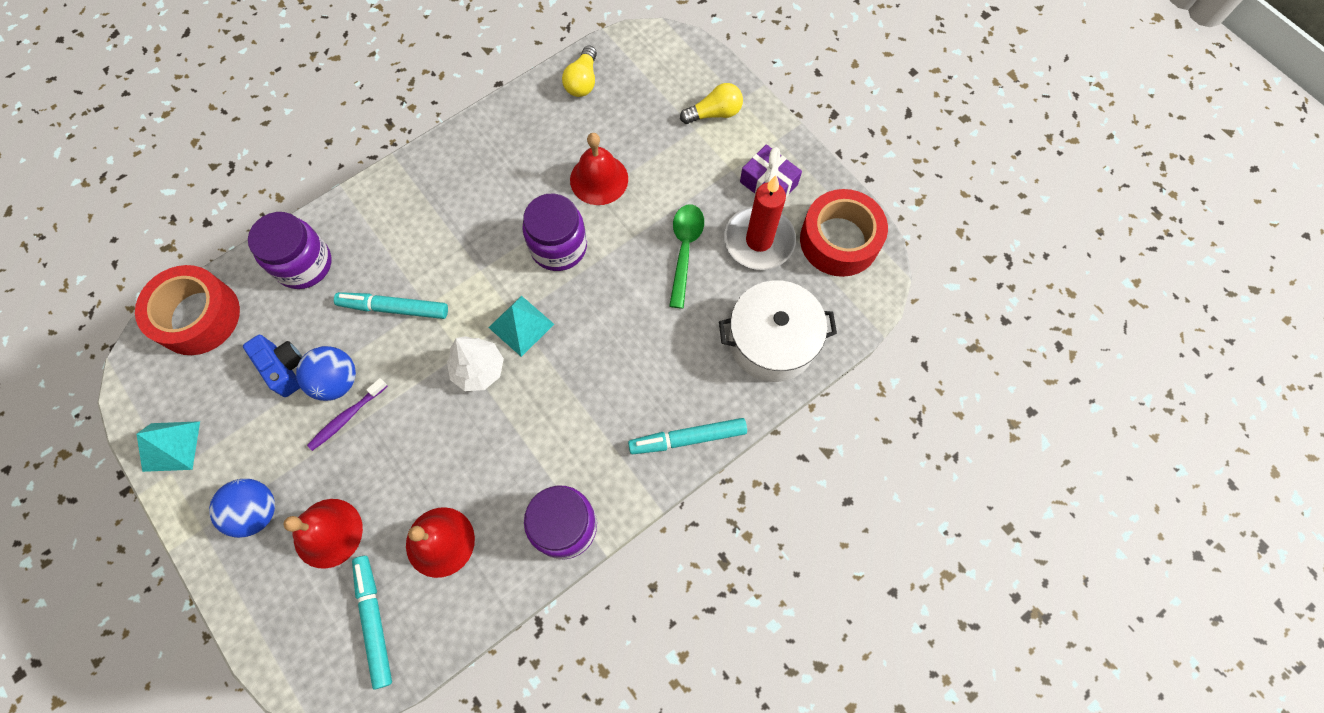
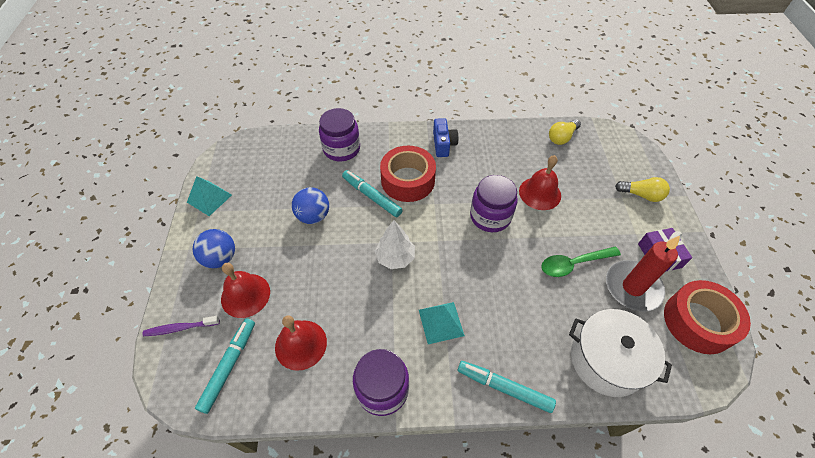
camera: 35 degrees right, 15 degrees down
red tape [135,265,240,355] -> red tape moved to [380,146,436,202]
blue camera [243,335,302,397] -> blue camera moved to [433,118,459,157]
purple toothbrush [307,378,387,451] -> purple toothbrush moved to [142,316,220,336]
turquoise pyramid [488,296,554,357] -> turquoise pyramid moved to [419,302,465,344]
green spoon [669,204,704,309] -> green spoon turned 150 degrees counterclockwise [541,247,621,277]

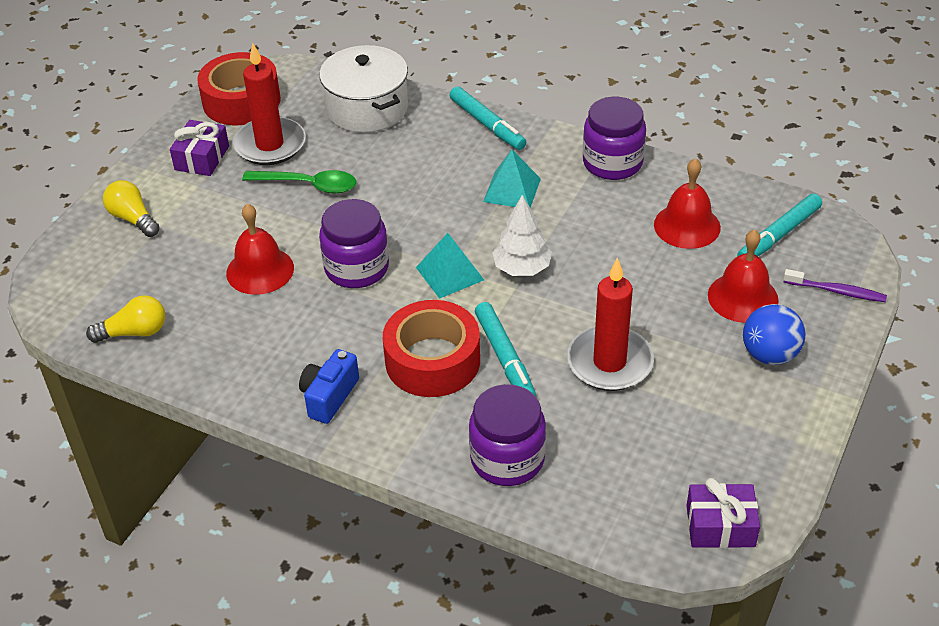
camera: 150 degrees left, 10 degrees down
turquoise pyramid [187,176,232,216] -> turquoise pyramid moved to [416,233,484,299]
blue ball [292,187,329,224] -> red candle [567,257,654,391]
none -> purple gift [687,478,760,548]

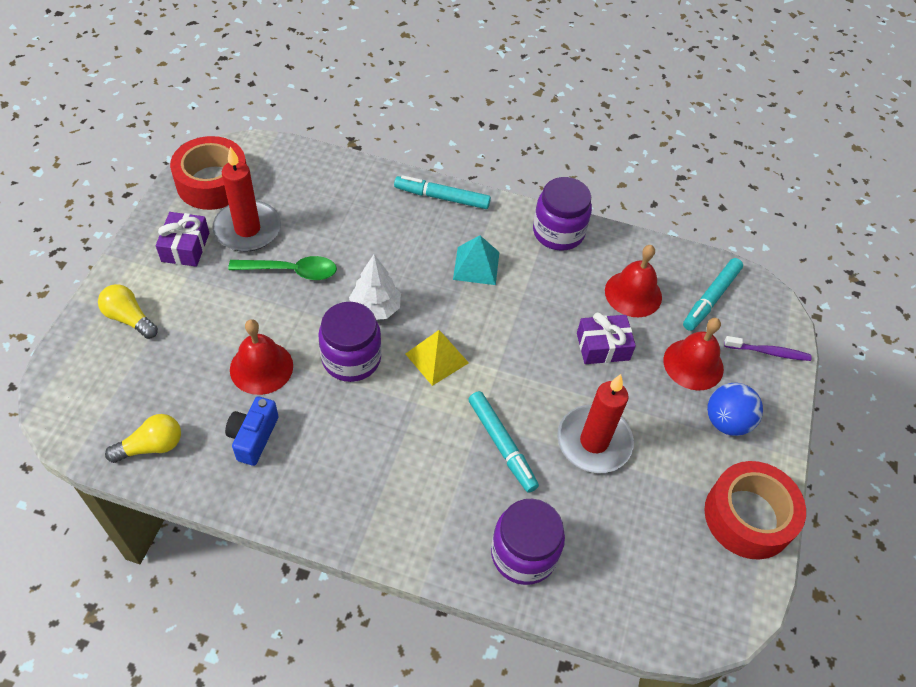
camera: 15 degrees left, 10 degrees up
blue camera [299,349,359,424] -> blue camera moved to [225,396,278,466]
white pot [319,45,408,133] -> none
red tape [383,300,480,397] -> red tape moved to [704,461,806,560]
turquoise pyramid [416,233,484,299] -> yellow pyramid [406,330,469,386]
turquoise marker [449,86,526,150] -> turquoise marker turned 150 degrees clockwise [394,175,491,209]
white tree [492,195,552,276] -> white tree moved to [349,255,401,320]
purple gift [687,478,760,548] -> purple gift moved to [577,312,636,364]

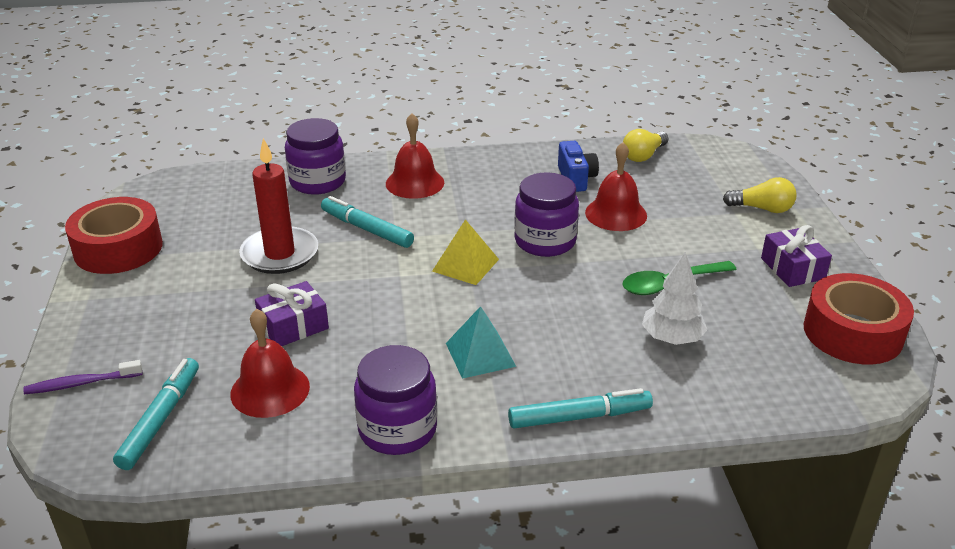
camera: 160 degrees right, 20 degrees down
red candle [213,146,281,252] -> none
white tree [349,255,401,320] -> white tree moved to [642,252,708,345]
red bell [664,318,724,391] -> red bell moved to [386,113,444,199]
blue ball [707,383,763,436] -> none

